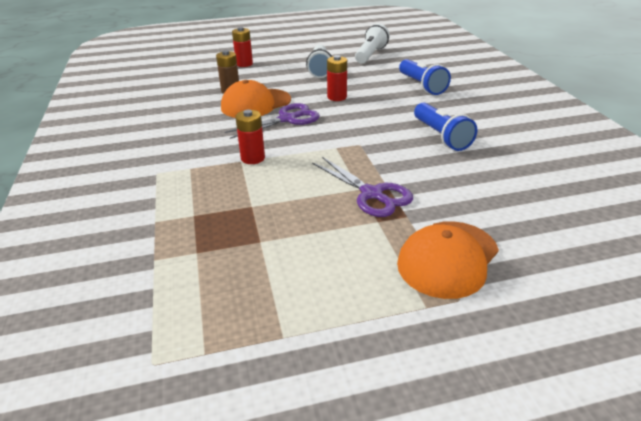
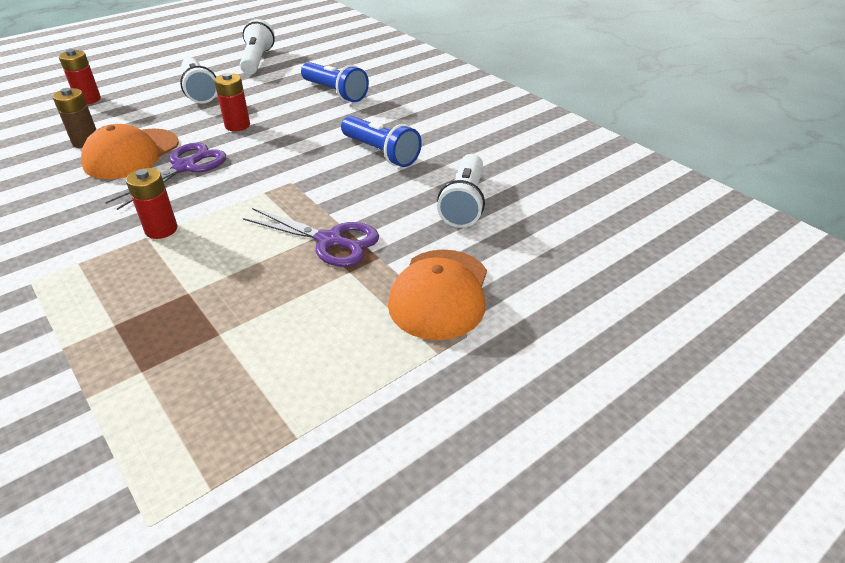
camera: 25 degrees left, 5 degrees up
none -> white flashlight [437,154,485,228]

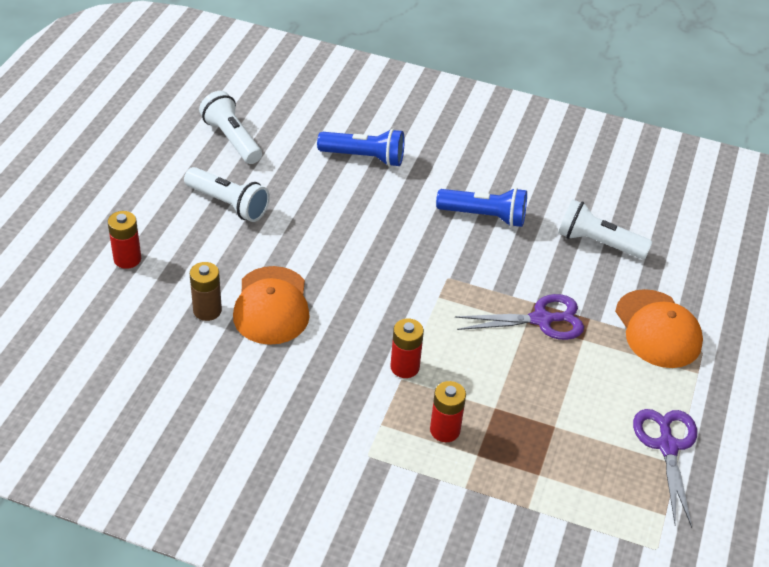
camera: 35 degrees left, 5 degrees up
purple scissors [105,143,226,210] -> purple scissors moved to [633,409,697,528]
red battery [214,73,250,131] -> red battery moved to [430,381,466,442]
white flashlight [437,154,485,228] -> white flashlight turned 135 degrees clockwise [558,199,652,259]

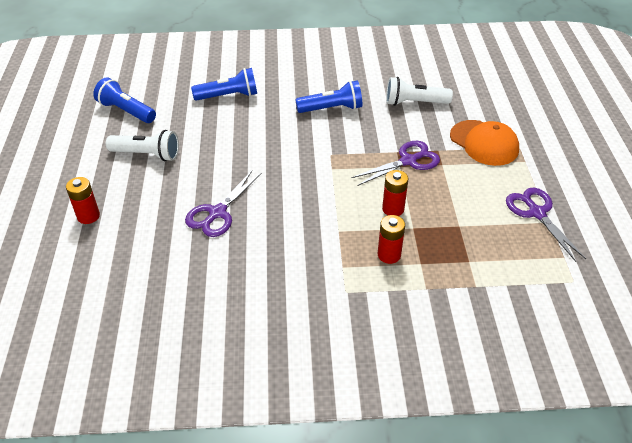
camera: 20 degrees left, 0 degrees up
brown battery [190,262,222,321] -> none
white flashlight [199,91,262,164] -> blue flashlight [93,78,156,123]
orange cap [233,266,310,345] -> purple scissors [185,171,262,237]
red battery [391,319,424,378] -> red battery moved to [382,170,408,216]

